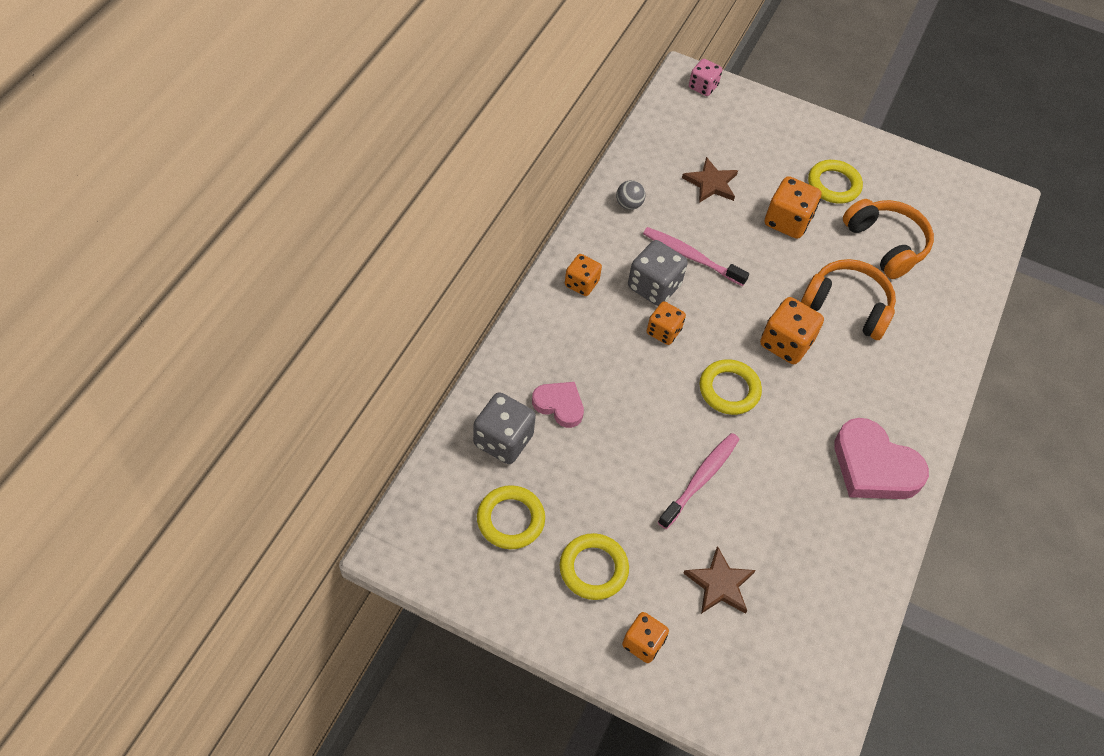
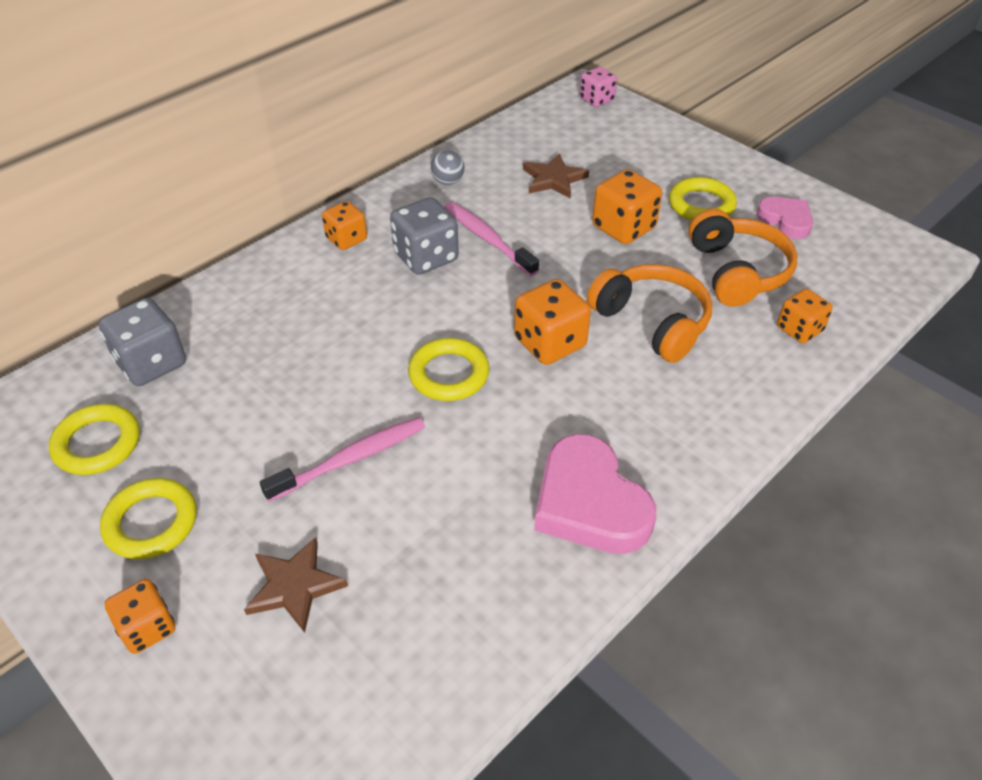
camera: 25 degrees right, 10 degrees down
pink heart [532,382,584,428] -> pink heart moved to [757,197,813,239]
orange dice [647,301,686,345] -> orange dice moved to [777,288,833,343]

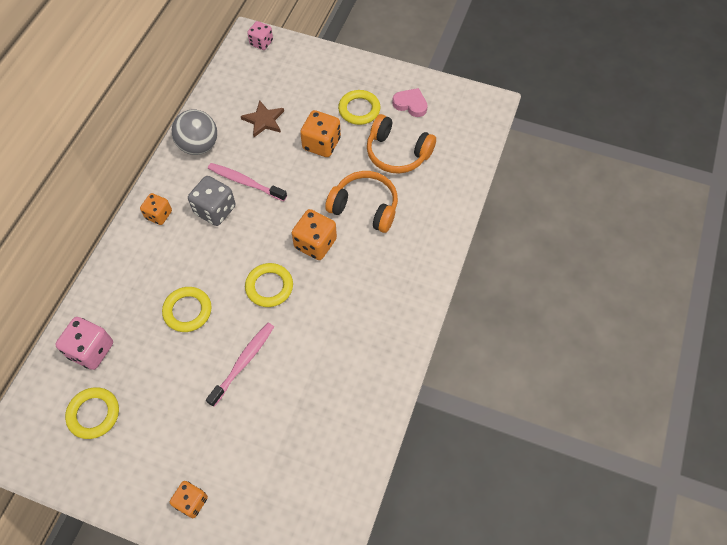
camera: 25 degrees left, 15 degrees up
grey dice [99,298,186,386] -> pink dice [55,317,113,370]
yellow ring [100,478,197,559] -> yellow ring moved to [162,287,212,332]
brown star [244,537,348,633] -> none
grey ball [431,150,464,185] -> grey ball [172,109,217,155], size x1.96
pink heart [534,434,656,554] -> none
orange headphones [688,209,798,307] -> orange headphones turned 150 degrees clockwise [367,114,436,174]
orange dice [777,288,833,343] -> none

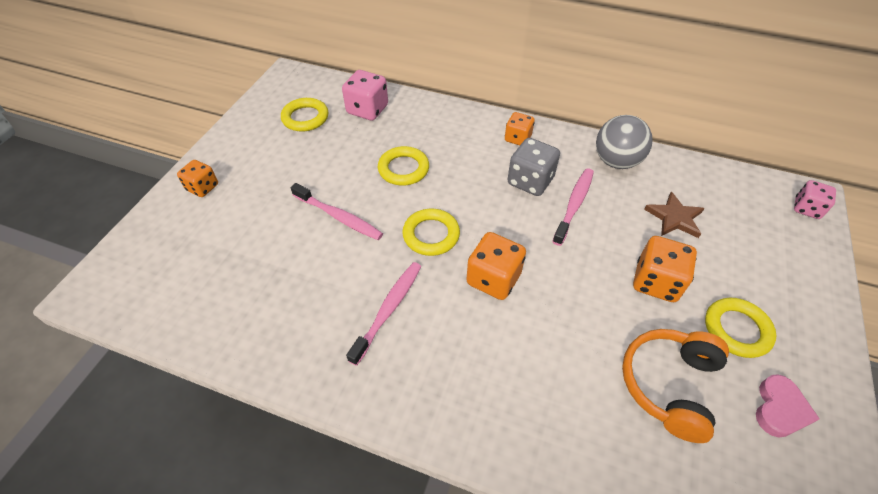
camera: 90 degrees right, 10 degrees down
orange headphones [325,171,398,233] -> none
none -> pink toothbrush [346,262,421,366]

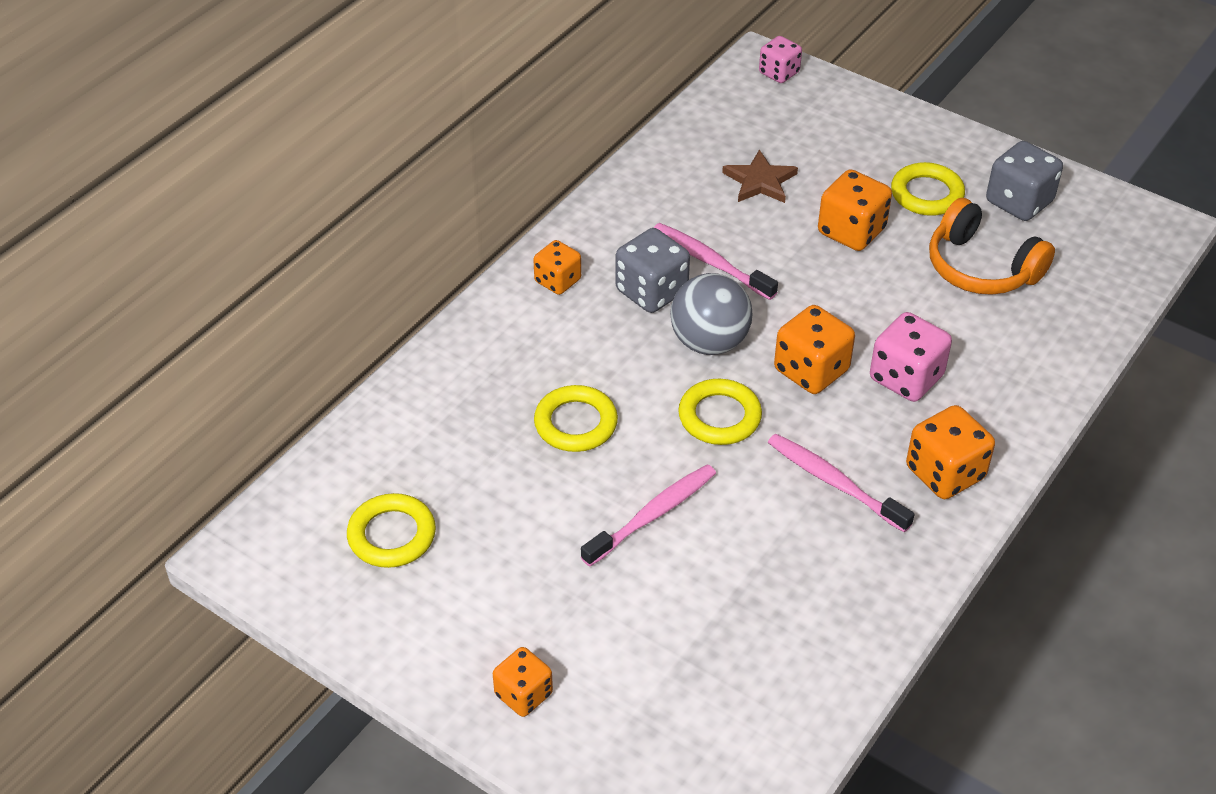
camera: 75 degrees left, 5 degrees down
pink dice [342,70,388,120] -> pink dice moved to [870,312,952,402]
grey ball [596,115,653,169] -> grey ball moved to [670,273,752,355]
pink heart [756,374,820,437] -> grey dice [986,141,1063,221]
none -> orange dice [906,405,995,499]

